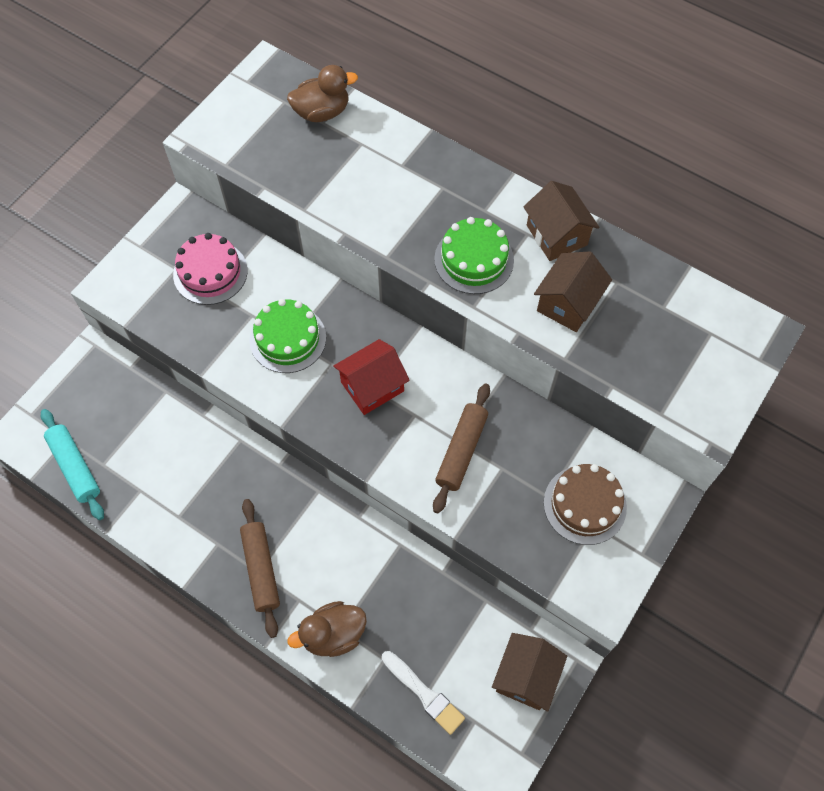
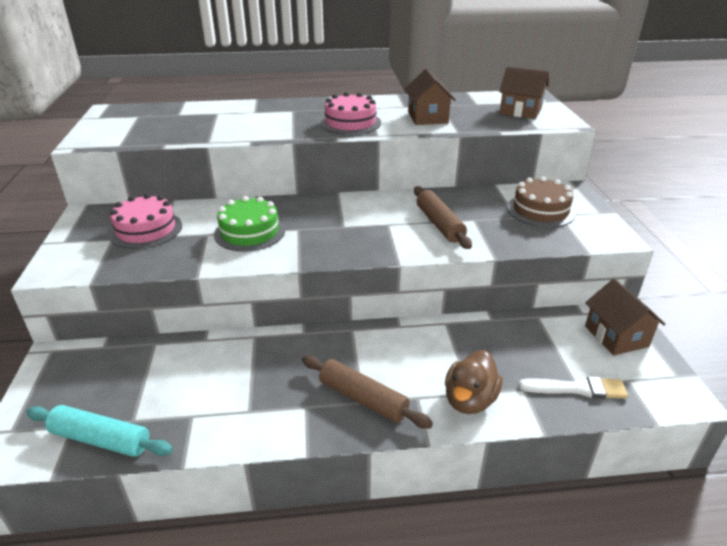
camera: 40 degrees left, 30 degrees down
brown duck [287,65,358,122] -> none
red house [333,339,410,415] -> none
green cake [434,217,514,294] -> pink cake [320,92,381,135]
brown house [524,181,599,261] -> brown house moved to [499,67,549,119]

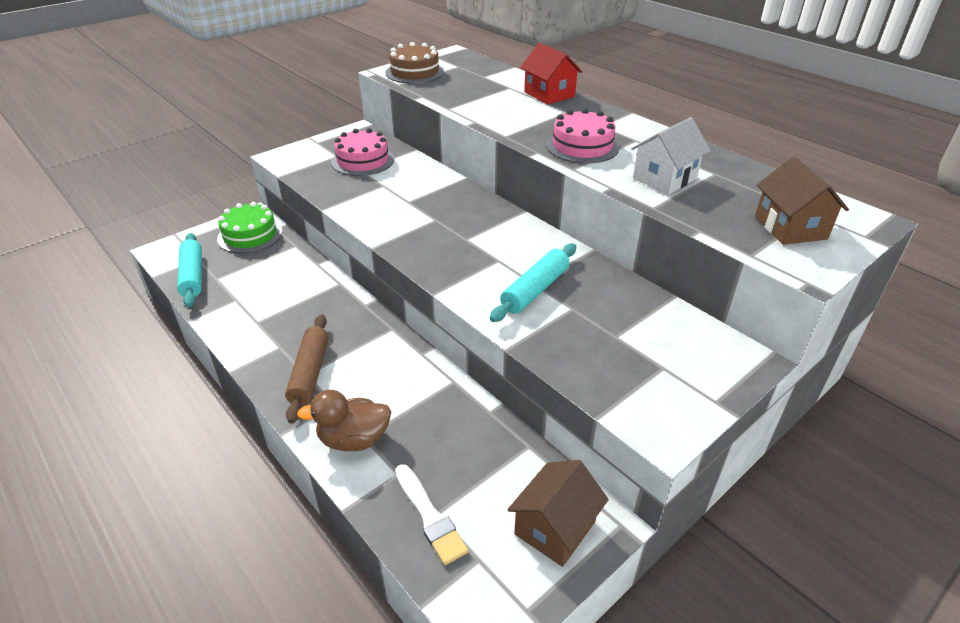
camera: 55 degrees right, 5 degrees up
green cake [214,196,285,252] -> green cake moved to [217,202,283,253]
brown house [405,69,456,125] -> white house [631,117,711,194]
brown rolling pin [414,186,472,249] -> turquoise rolling pin [490,244,576,322]
brown cake [507,177,575,227] -> brown cake moved to [385,42,444,84]
none -> red house [520,43,582,105]

